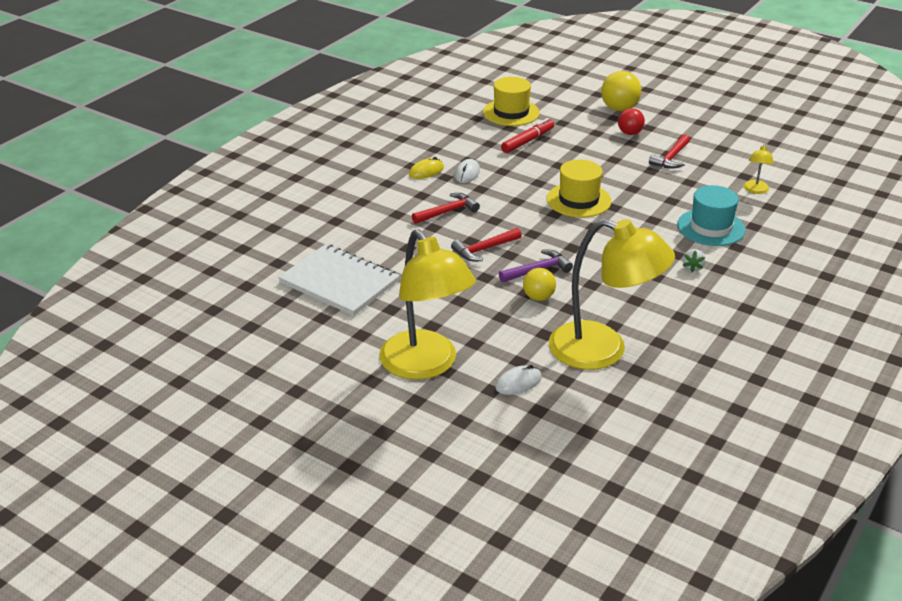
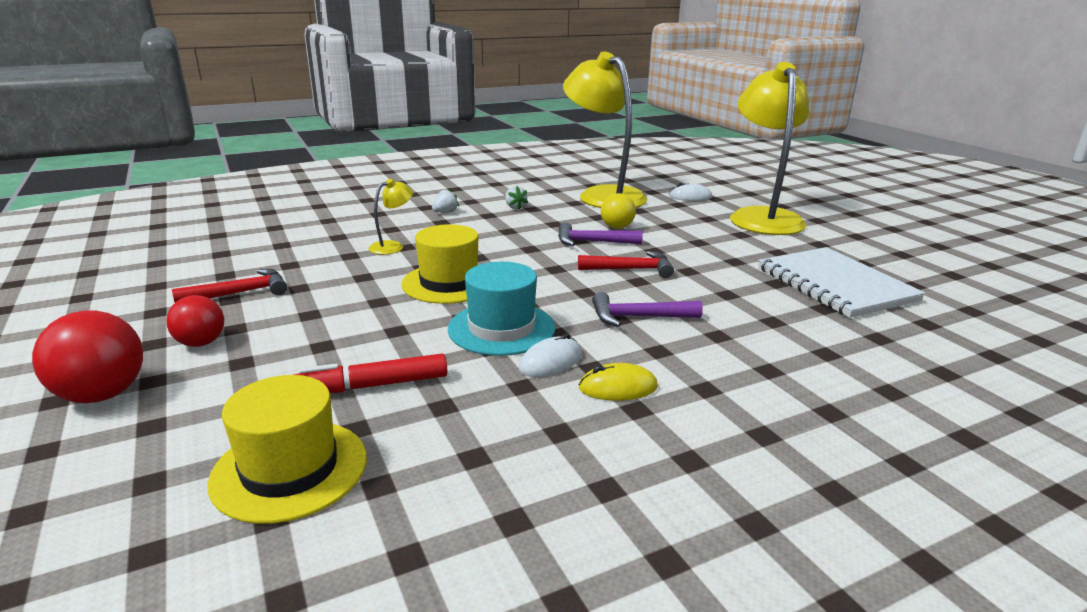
camera: 150 degrees left, 10 degrees down
red hammer [412,193,480,224] -> purple hammer [592,292,703,327]
yellow ball [601,71,641,111] -> red ball [32,311,143,403]
turquoise hat [677,185,746,246] -> turquoise hat moved to [448,262,555,356]
yellow lamp [743,143,774,194] -> yellow lamp moved to [369,179,413,255]
none -> white strawberry [505,186,528,210]

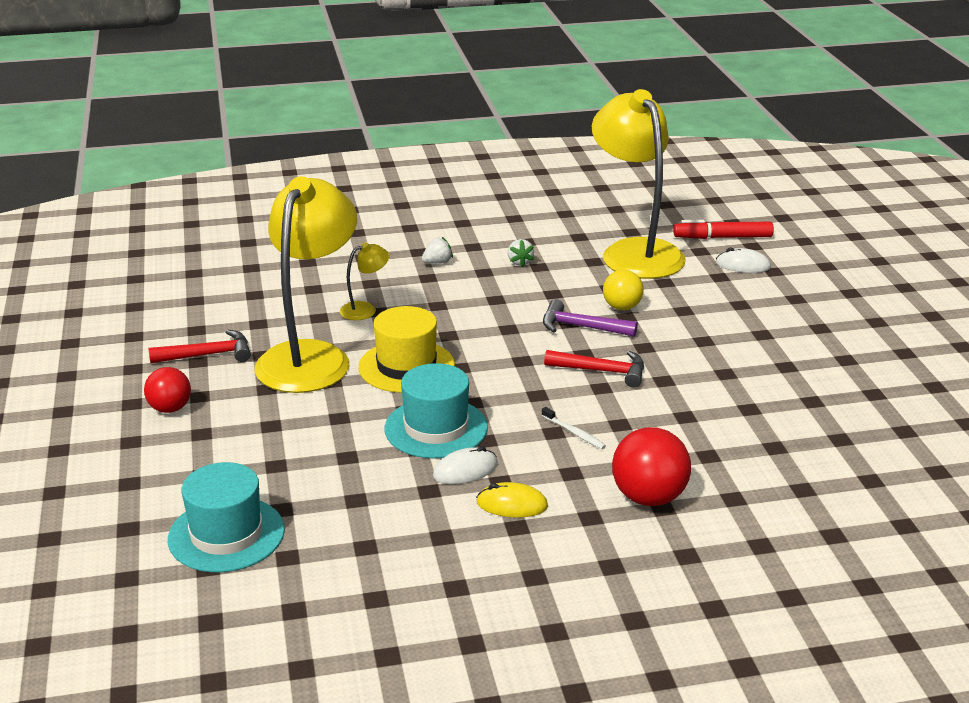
camera: 15 degrees right, 5 degrees up
red ball [32,311,143,403] -> red ball moved to [612,427,691,506]
yellow hat [207,375,367,524] -> turquoise hat [168,462,285,572]
red marker [294,354,447,393] -> red marker moved to [673,220,774,239]
purple hammer [592,292,703,327] -> white toothbrush [542,407,606,449]
yellow lamp [730,62,809,235] -> yellow lamp moved to [255,176,357,393]
white notebook [758,247,925,318] -> none

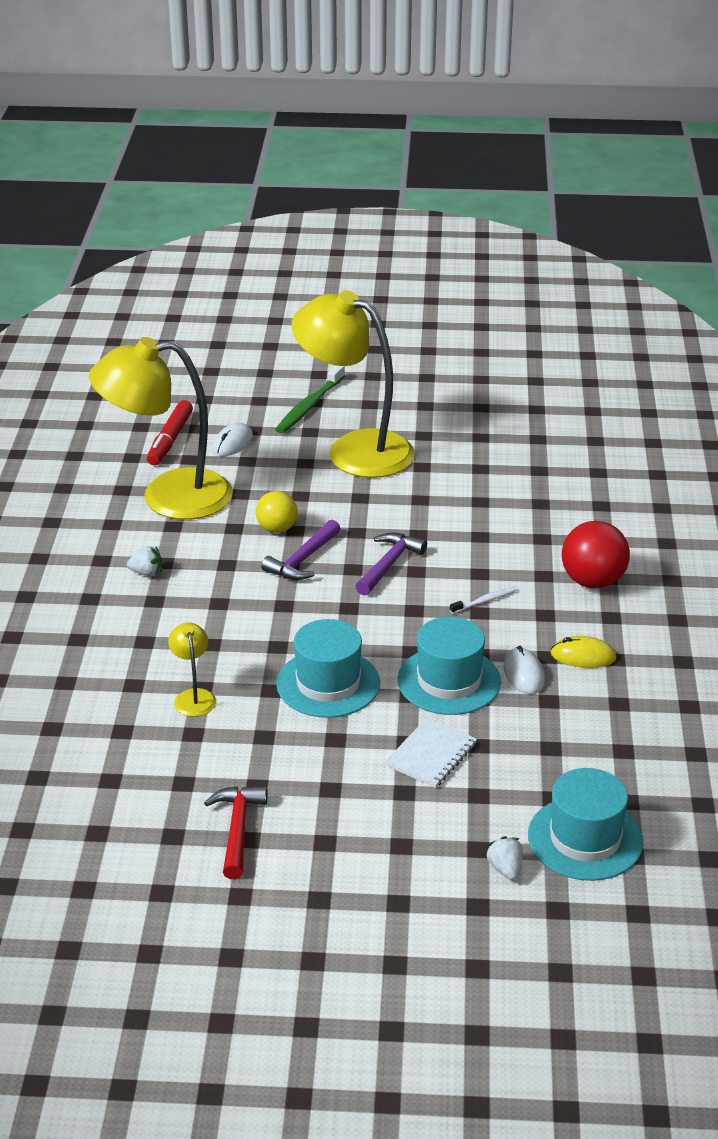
camera: 75 degrees left, 5 degrees up
red ball [144,367,191,413] -> none
yellow lamp [255,176,357,393] -> yellow lamp moved to [292,290,415,478]
yellow hat [358,306,455,393] -> turquoise hat [276,619,380,718]
white strawberry [422,237,453,264] -> white strawberry moved to [485,836,523,880]
yellow mouse [476,482,548,518] -> yellow mouse turned 75 degrees clockwise [550,636,616,668]
red hammer [544,350,644,388] -> purple hammer [355,533,427,596]
none -> green toothbrush [275,365,345,433]
none -> white notebook [385,718,477,788]

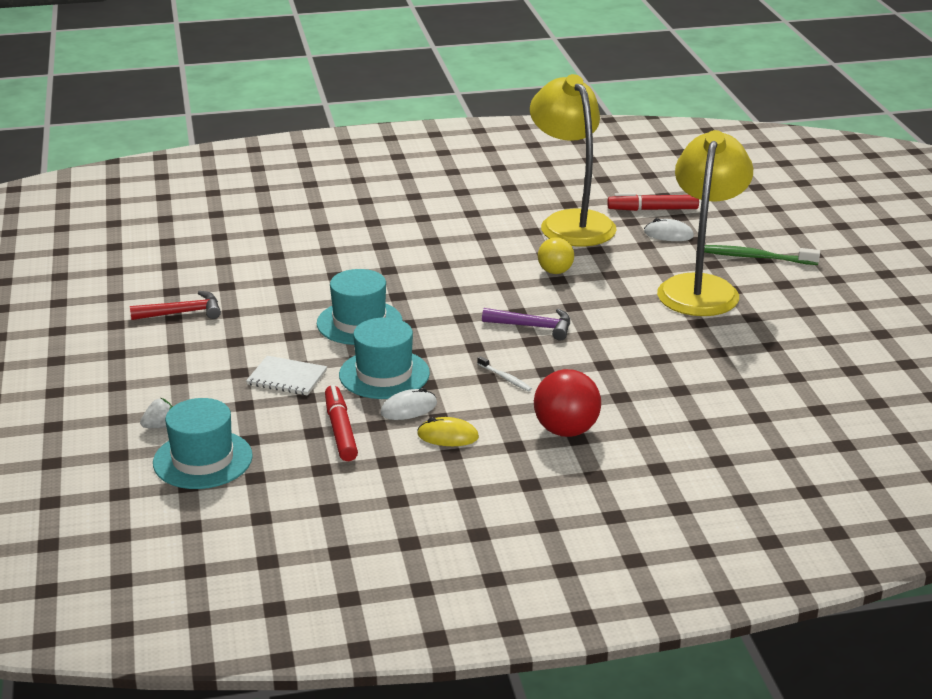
camera: 75 degrees right, 5 degrees down
white strawberry [127,546,162,576] -> none
yellow lamp [168,622,216,717] -> none
purple hammer [261,520,341,580] -> none
yellow mouse [550,636,616,668] -> yellow mouse turned 75 degrees counterclockwise [417,417,479,446]
none -> red marker [325,385,358,461]

